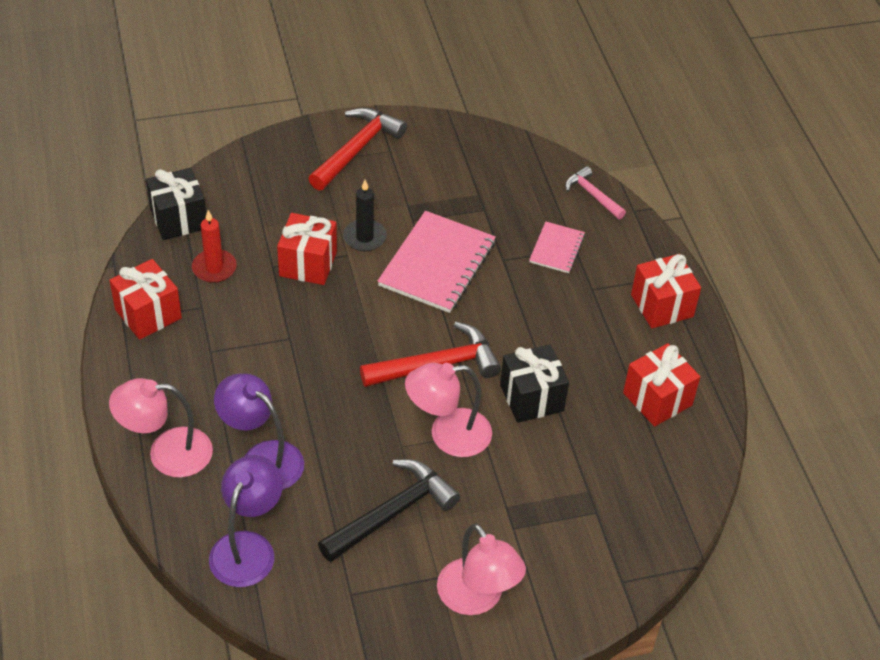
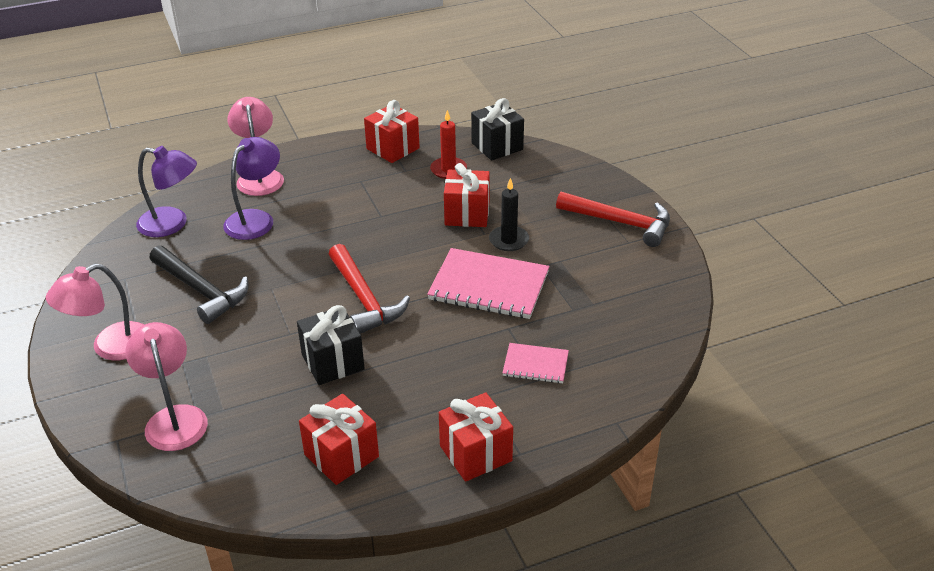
camera: 85 degrees right, 10 degrees down
pink lamp [405,363,492,457] -> pink lamp moved to [125,322,208,451]
pink hammer [565,166,626,219] -> none

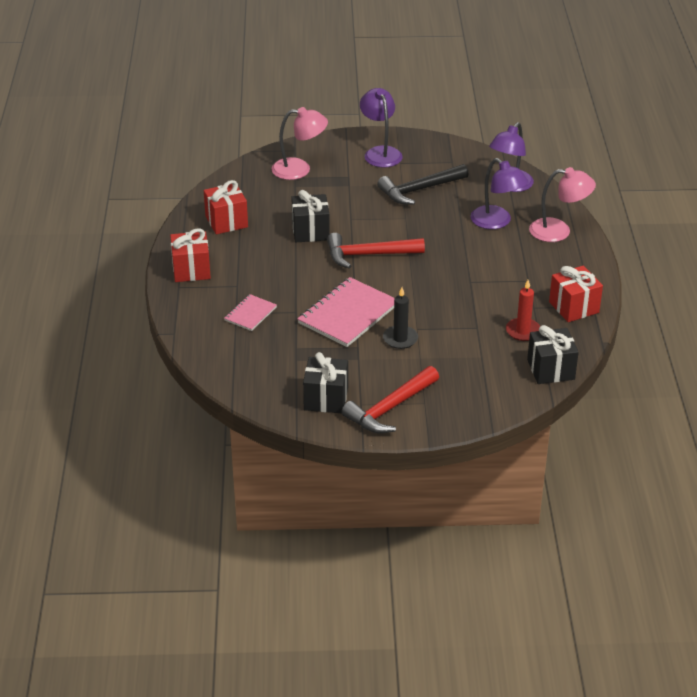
camera: 110 degrees right, 0 degrees up
pink lamp [46,264,144,360] -> purple lamp [360,88,403,168]
red gift [444,163,490,227] -> none
none -> black gift [303,352,348,413]

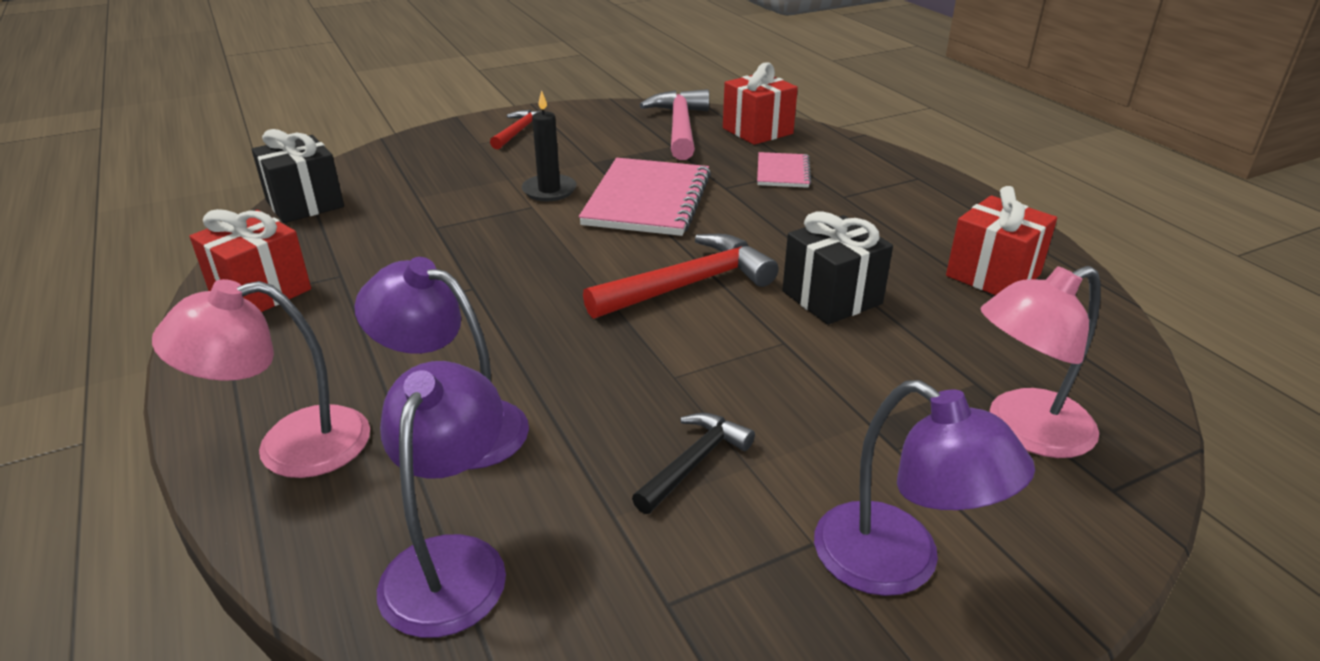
camera: 155 degrees right, 5 degrees down
red gift [170,228,211,282] -> red gift moved to [723,62,798,145]
black gift [303,352,348,413] -> none
red hammer [342,366,439,433] -> red hammer [490,110,542,149], size x0.58
black hammer [377,164,469,205] -> black hammer [632,413,755,514], size x0.58
red candle [506,280,540,341] -> none
none -> pink hammer [640,89,709,160]

